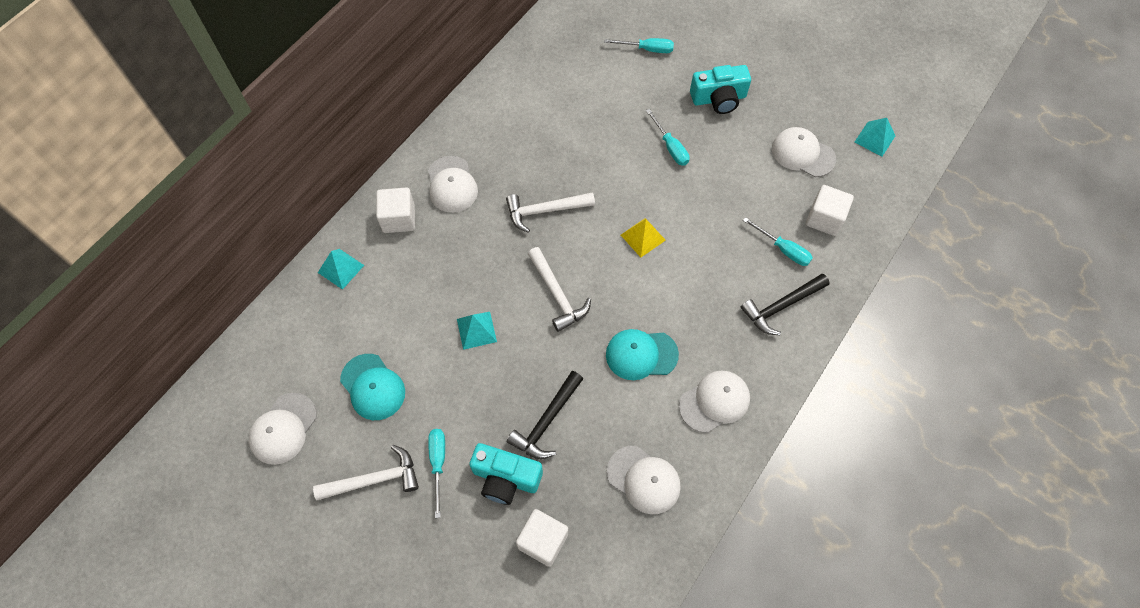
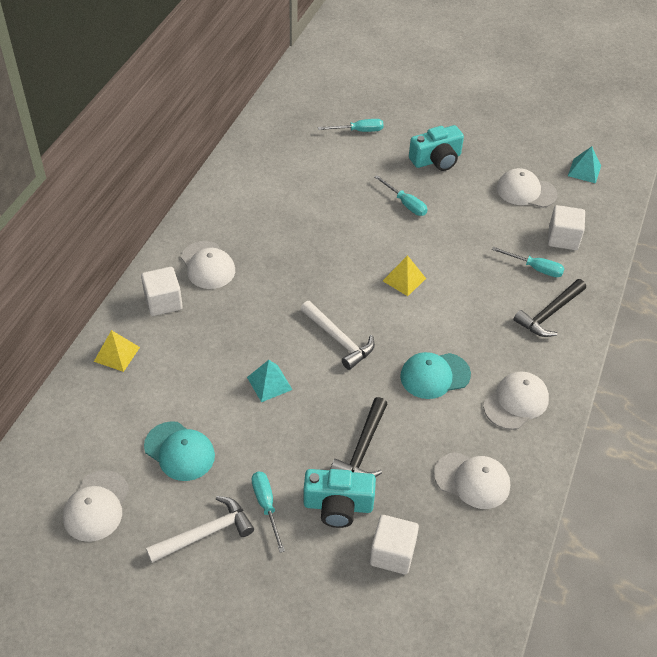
camera: 15 degrees left, 15 degrees down
turquoise pyramid [318,249,364,290] -> yellow pyramid [94,330,140,372]
white hammer [506,192,595,233] -> none

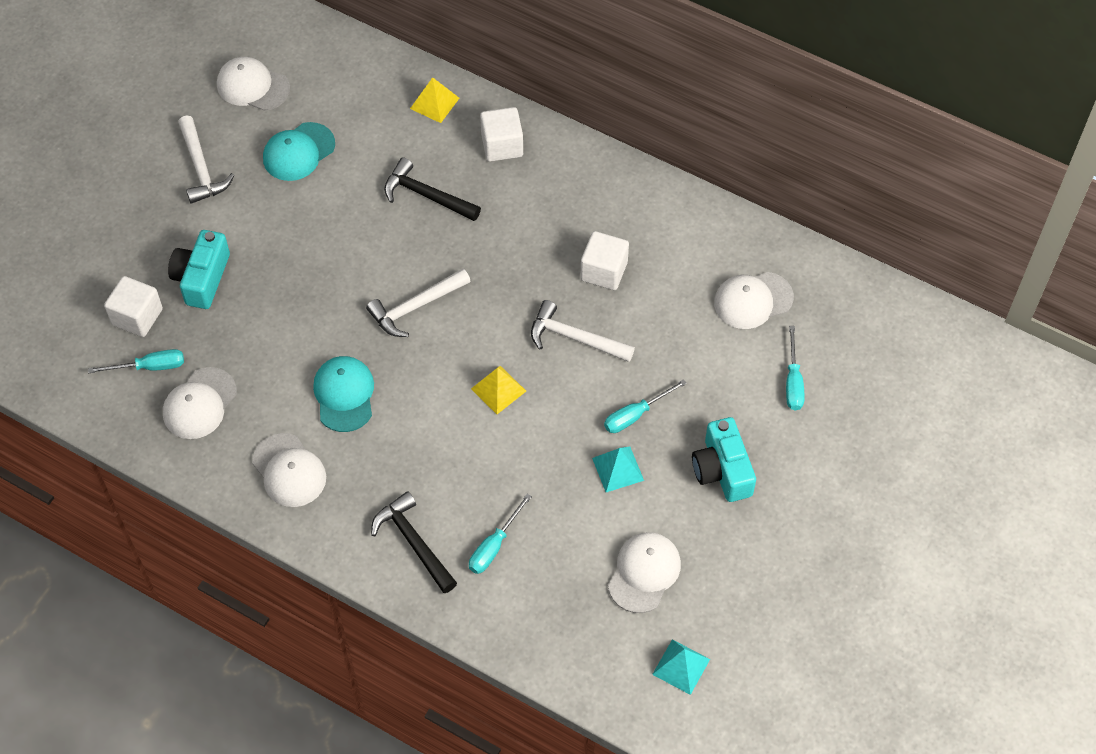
camera: 100 degrees right, 10 degrees up
white cap [181,241,235,289] -> white cap moved to [714,272,794,329]
turquoise pyramid [247,360,293,402] -> turquoise pyramid moved to [592,446,644,492]
turquoise screwdriver [252,471,285,553] -> turquoise screwdriver moved to [88,349,184,373]
black hammer [331,397,387,477] -> black hammer moved to [384,157,481,221]
white cube [548,205,585,250] -> white cube moved to [580,231,629,290]
none -> white hammer [531,300,635,362]

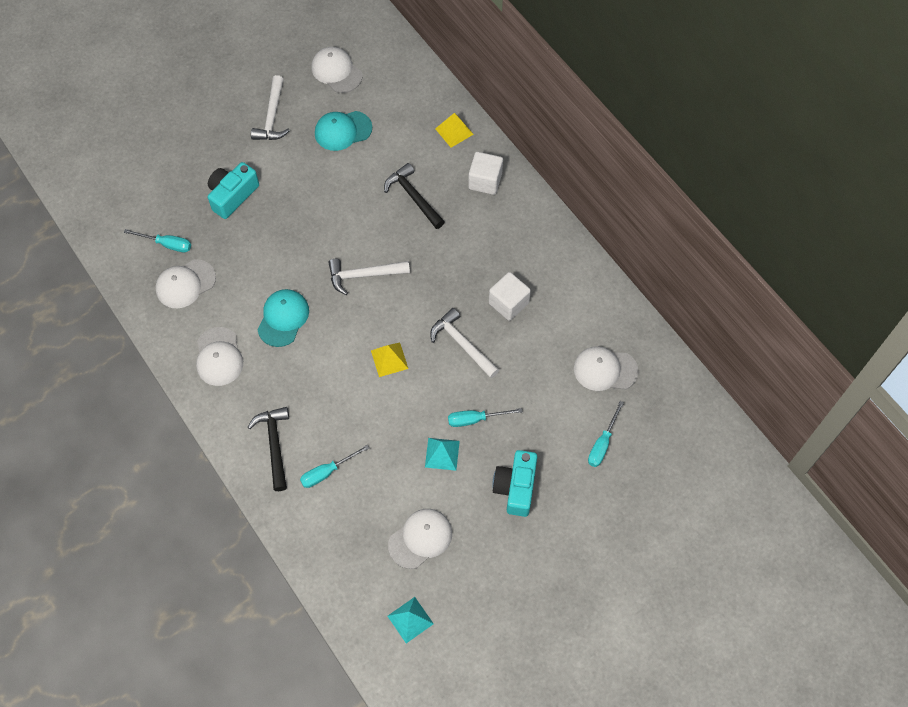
camera: 25 degrees right, 5 degrees up
white cube [104,276,163,337] -> none

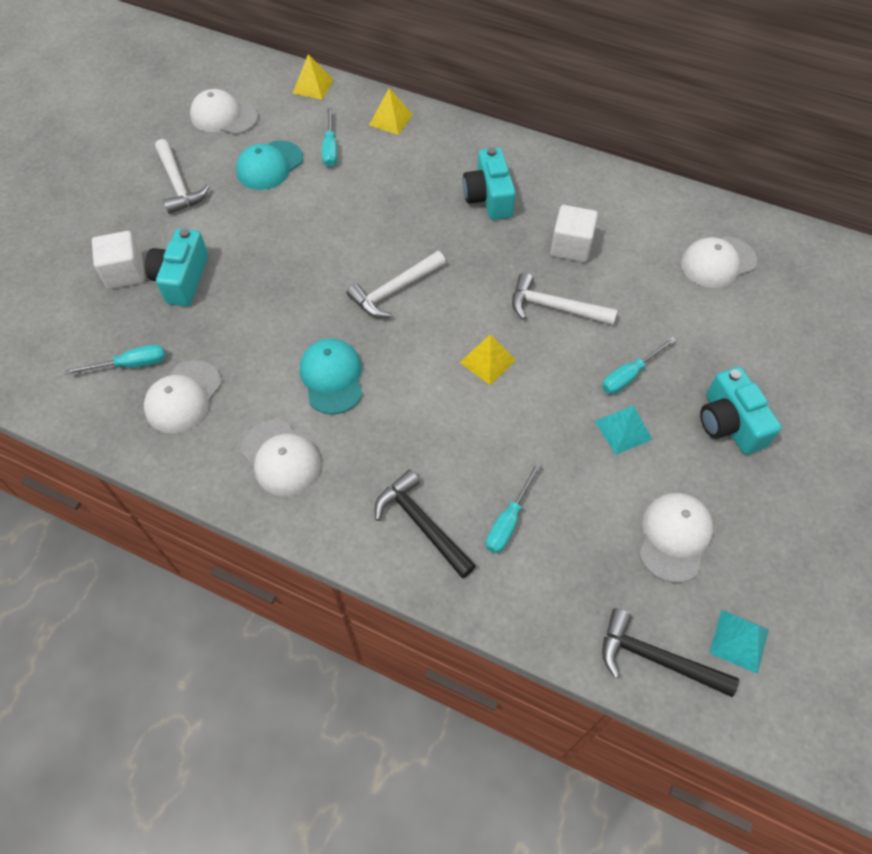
camera: 30 degrees left, 5 degrees down
black hammer [384,163,445,229] -> black hammer moved to [602,608,739,697]
white cube [468,152,503,195] -> white cube moved to [92,231,145,289]
turquoise screwdriver [588,401,624,467] -> turquoise screwdriver moved to [322,107,337,167]
none -> yellow pyramid [292,54,334,100]
none -> turquoise camera [463,147,516,220]

